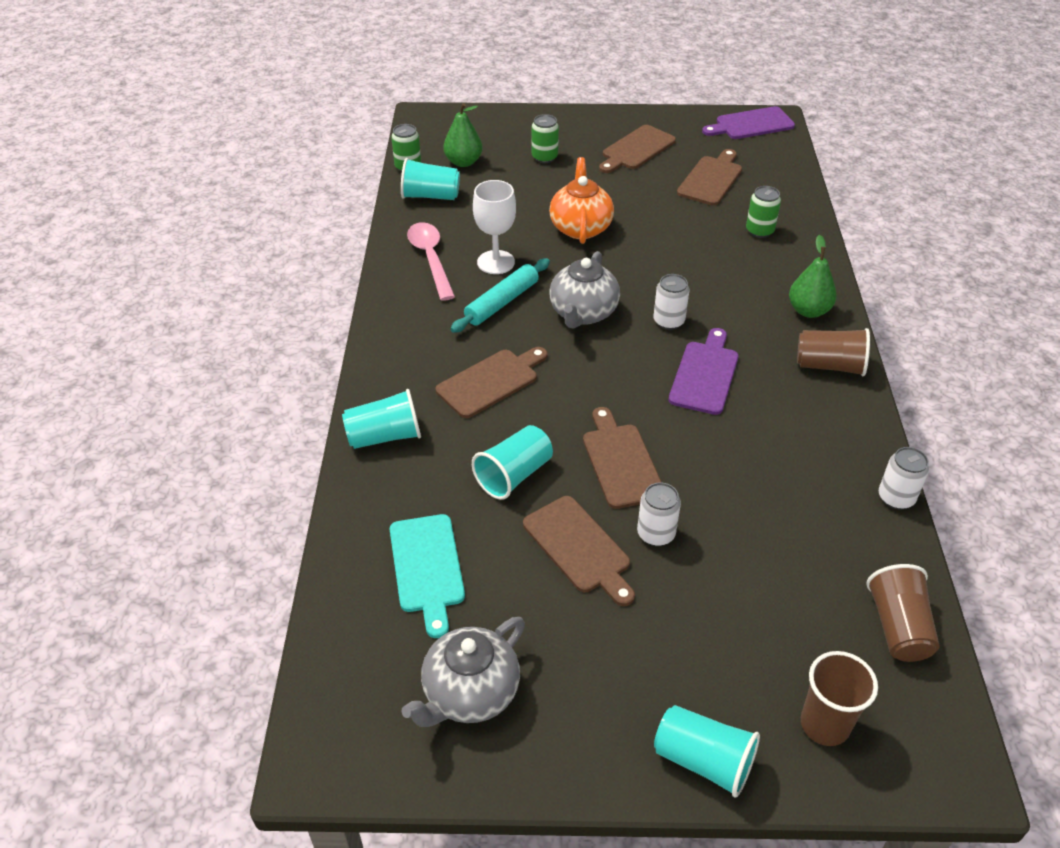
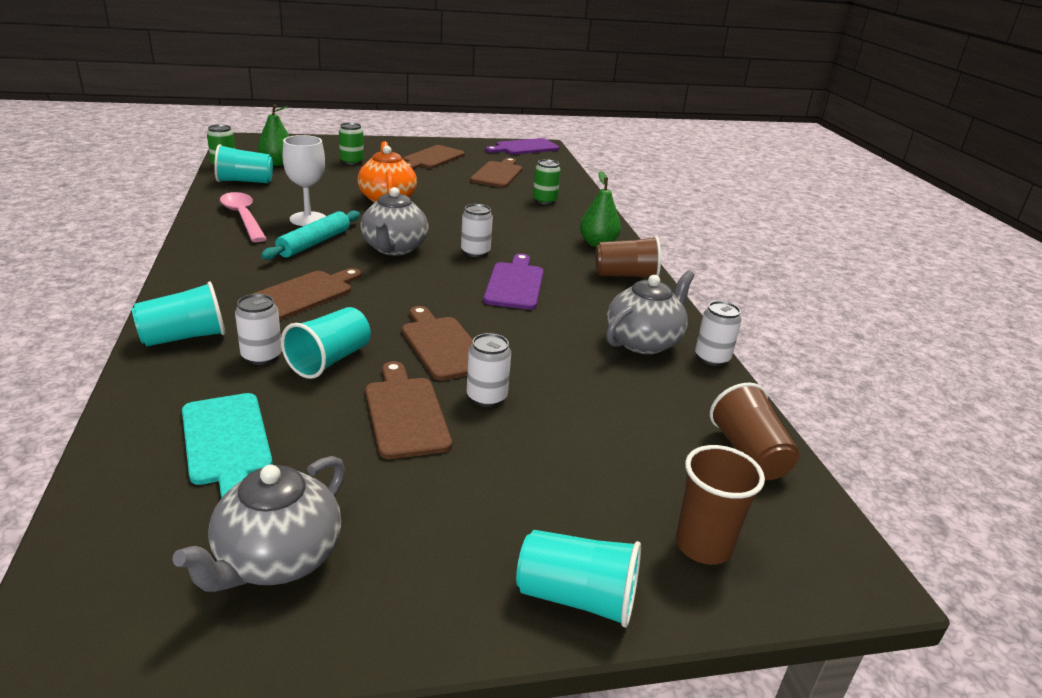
camera: 15 degrees left, 15 degrees down
brown cutting board [523,496,635,606] -> brown cutting board turned 150 degrees counterclockwise [365,361,452,459]
none -> white can [235,294,282,365]
none -> grey teapot [606,270,695,354]

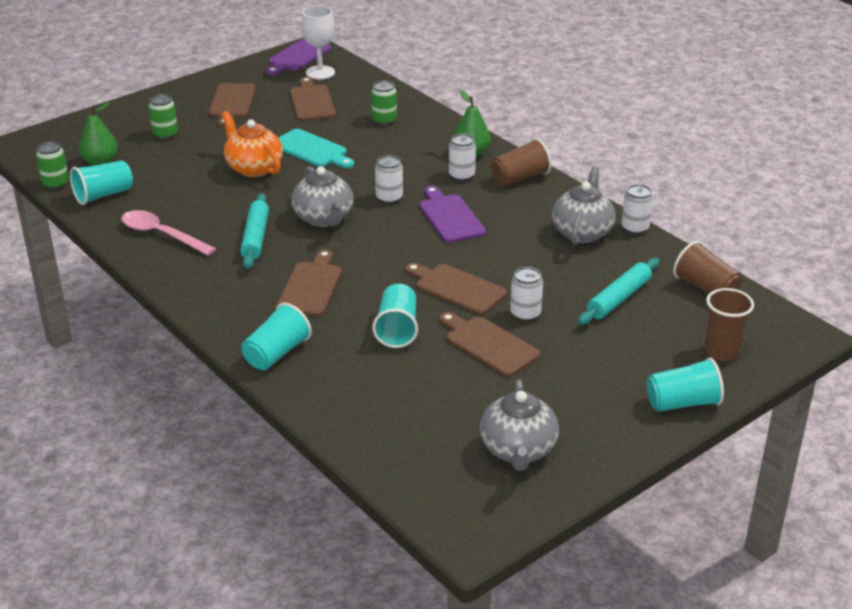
camera: 25 degrees left, 5 degrees up
turquoise cutting board [182,393,273,499] -> turquoise cutting board moved to [279,129,354,168]
white can [235,294,282,365] -> white can moved to [449,134,476,181]
white goblet [282,135,326,226] -> white goblet moved to [301,6,335,79]
none -> turquoise rolling pin [578,258,659,325]

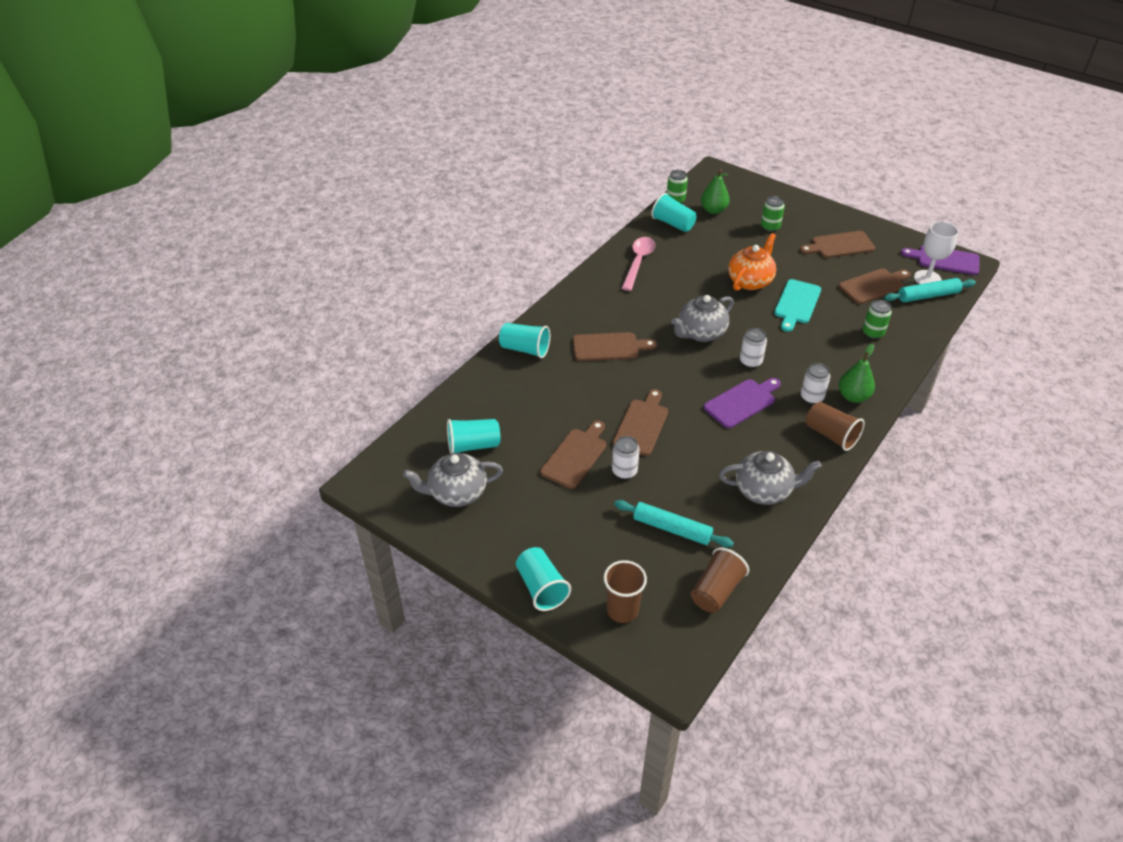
camera: 75 degrees right, 10 degrees up
turquoise rolling pin [240,193,269,269] -> turquoise rolling pin moved to [884,278,976,302]
turquoise cup [372,284,418,348] -> turquoise cup moved to [447,419,501,454]
white can [621,184,653,234] -> none

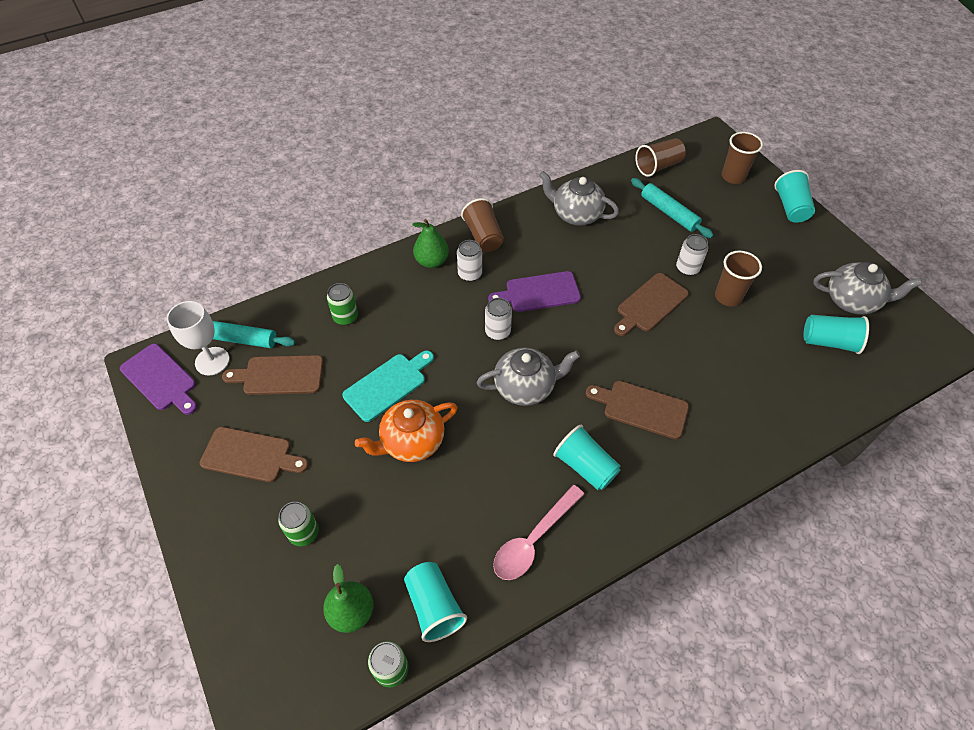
camera: 155 degrees left, 10 degrees up
turquoise cup [499,323,550,358] -> turquoise cup moved to [553,425,620,490]
brown cutting board [540,421,606,489] -> brown cup [715,251,762,306]

